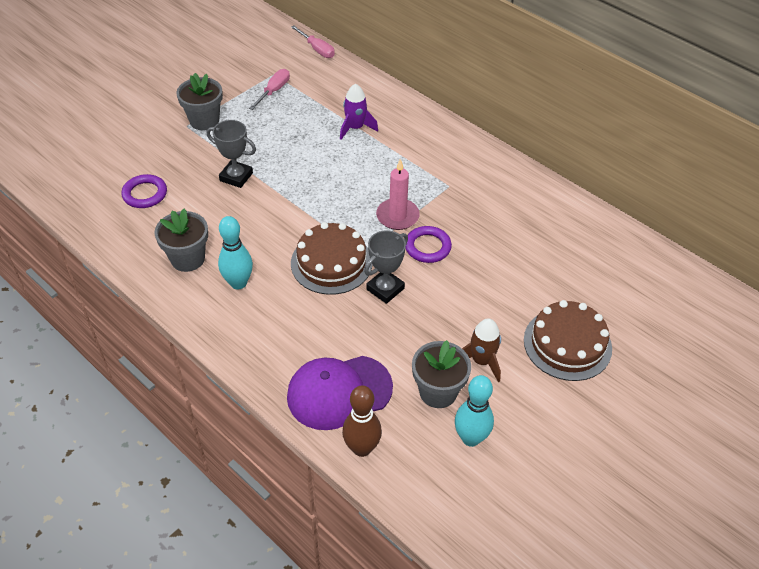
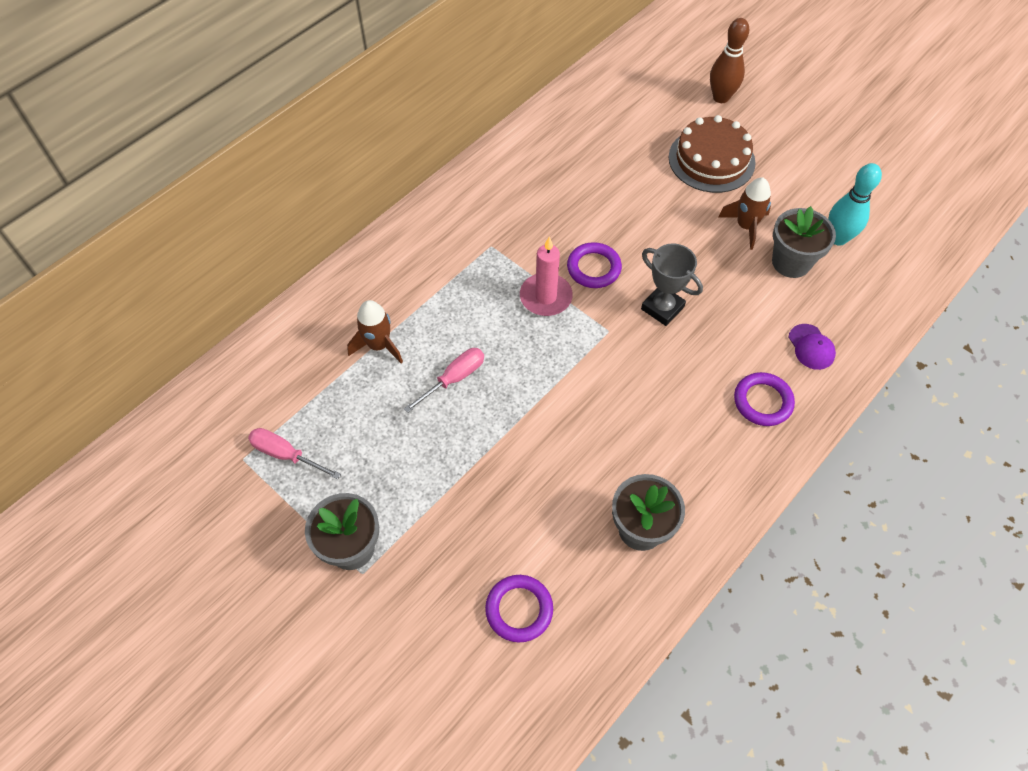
camera: 90 degrees left, 10 degrees up
grey trophy [207,120,256,188] -> none
turquoise bowling pin [218,216,253,289] -> none
purple cap [287,356,393,430] -> purple cap [788,324,836,370], size x0.47
pink screwdriver [291,26,335,58] -> pink screwdriver moved to [404,348,484,413]
brown cake [291,222,372,295] -> none
purple rocket [340,84,378,140] -> brown rocket [347,300,403,363]
brown bowling pin [342,385,382,457] -> brown bowling pin moved to [710,18,749,103]
none -> purple ring [734,372,795,426]

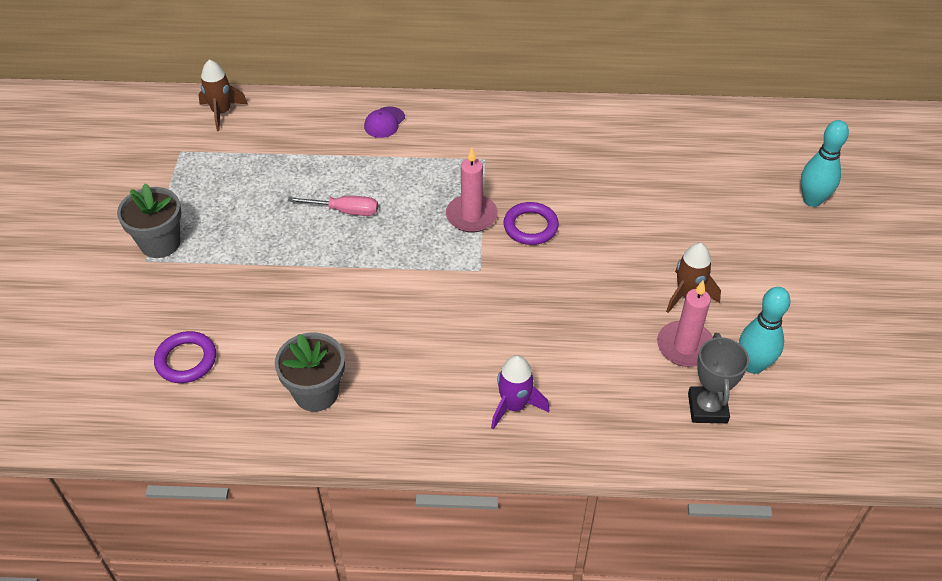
camera: 50 degrees right, 10 degrees down
pink screwdriver [248,428,341,480] -> none
brown rocket [347,300,403,363] -> brown rocket moved to [198,59,248,131]
grey trophy [641,243,703,326] -> grey trophy moved to [688,333,749,423]
brown cake [669,115,756,193] -> none
brown bowling pin [710,18,749,103] -> turquoise bowling pin [801,120,849,207]
purple ring [734,372,795,426] -> purple rocket [491,355,549,429]
grey flower pot [772,206,836,278] -> pink candle [657,281,713,367]
purple cap [788,324,836,370] -> purple cap moved to [364,106,405,138]

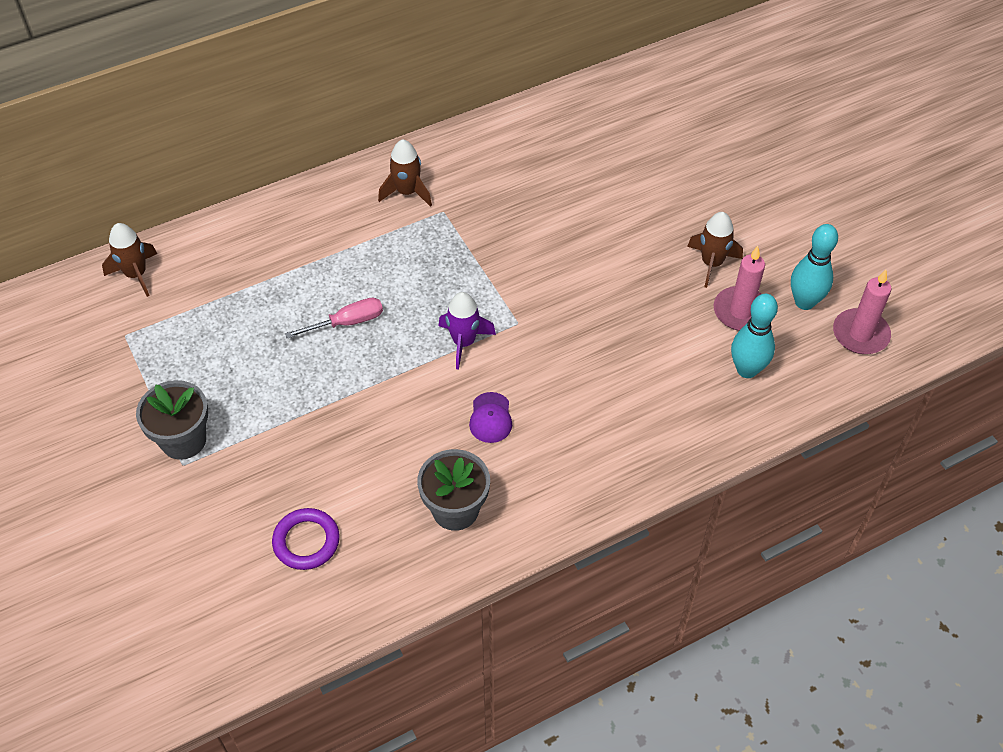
camera: 30 degrees left, 5 degrees up
purple cap [364,106,405,138] -> purple cap moved to [469,392,512,443]
pink candle [446,148,498,232] -> pink candle moved to [833,270,892,354]
purple rocket [491,355,549,429] -> purple rocket moved to [439,292,496,370]
purple ring [503,202,559,245] -> none
grey trophy [688,333,749,423] -> none
turquoise bowling pin [801,120,849,207] -> turquoise bowling pin moved to [731,294,778,378]
none -> brown rocket [378,139,432,207]

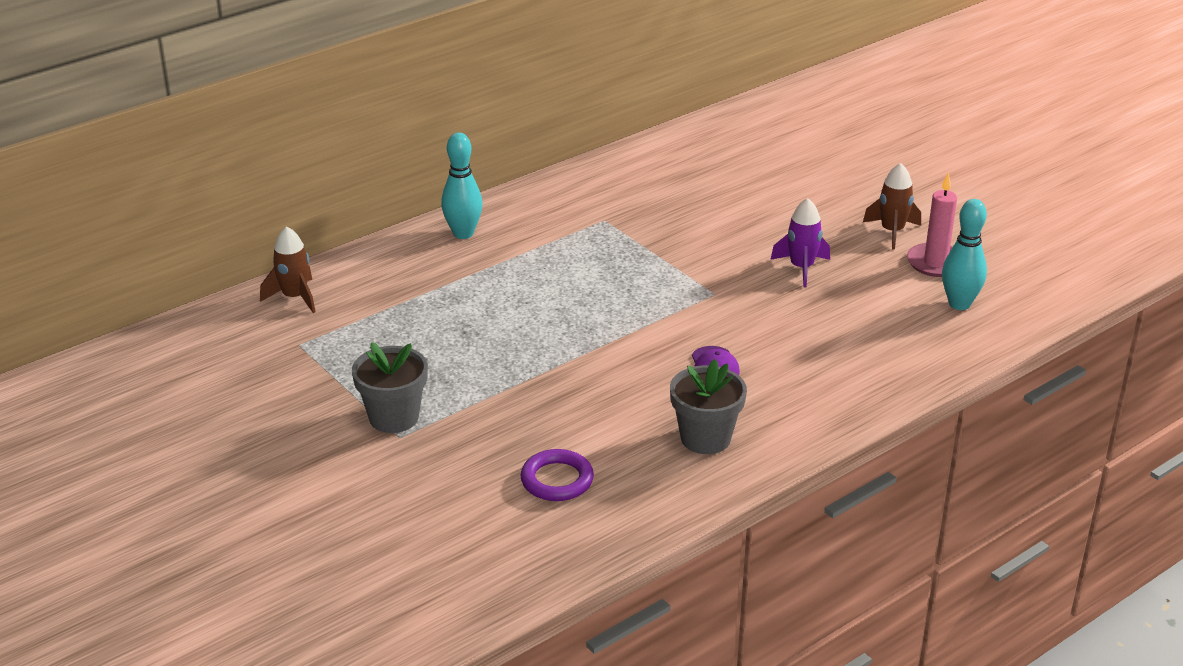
camera: 10 degrees left, 20 degrees down
pink screwdriver [285,298,383,338] -> none
brown rocket [378,139,432,207] -> none
purple rocket [439,292,496,370] -> purple rocket moved to [770,198,830,287]
turquoise bowling pin [791,224,838,310] -> turquoise bowling pin moved to [441,132,483,239]
pink candle [833,270,892,354] -> none

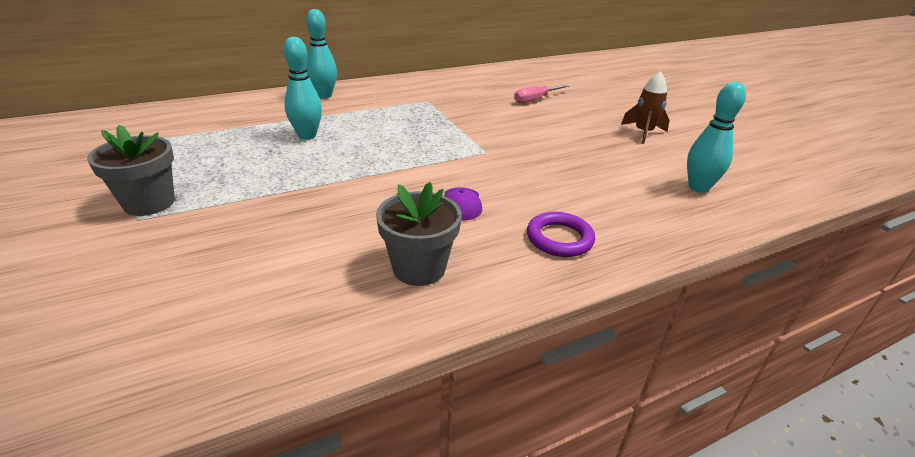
camera: 10 degrees right, 0 degrees up
brown rocket [260,226,315,313] -> none
purple ring [521,449,594,501] -> purple ring moved to [527,212,595,257]
purple rocket [770,198,830,287] -> none
pink candle [907,173,957,277] -> none
none -> turquoise bowling pin [284,37,322,140]
none -> pink screwdriver [514,84,569,103]

